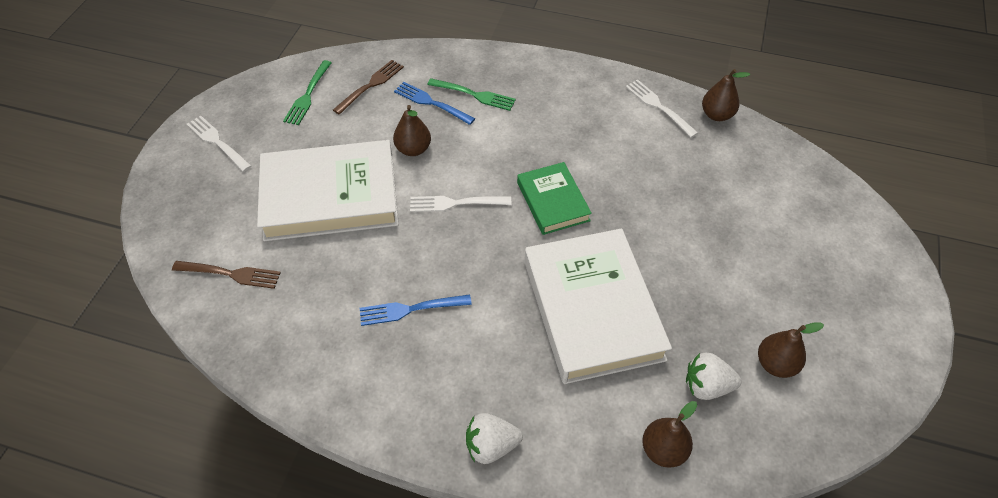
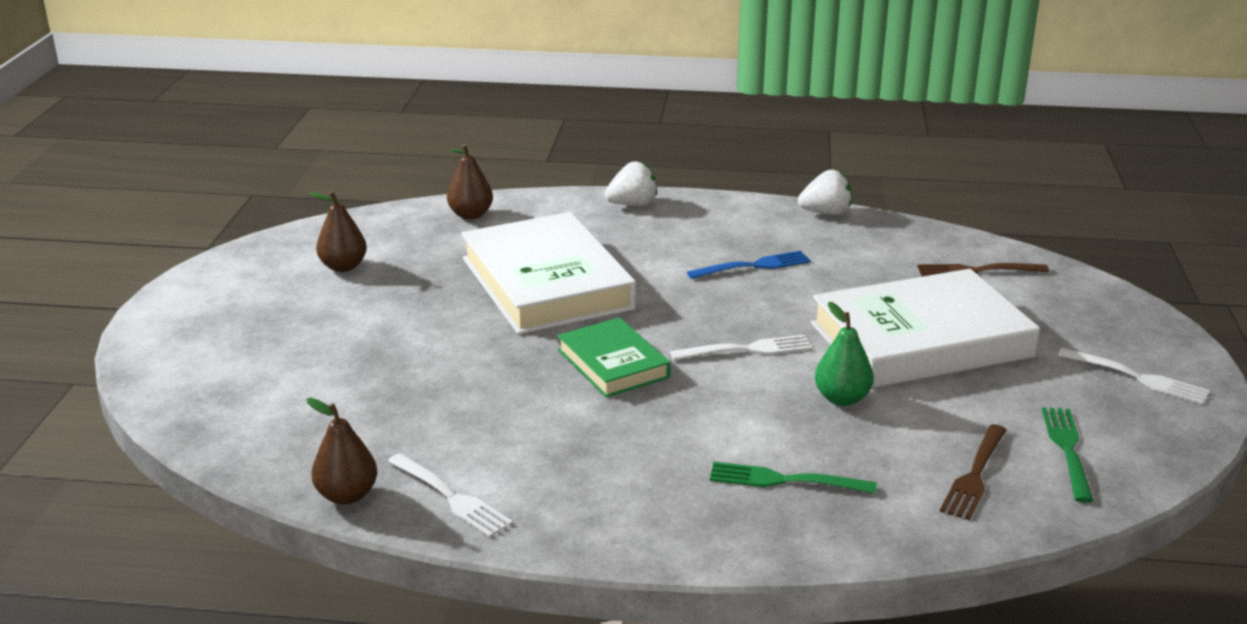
camera: 170 degrees right, 25 degrees down
brown pear [393,105,431,156] -> green pear [815,302,874,406]
blue fork [394,82,475,125] -> none
white strawberry [686,353,742,400] -> white strawberry moved to [798,170,852,215]

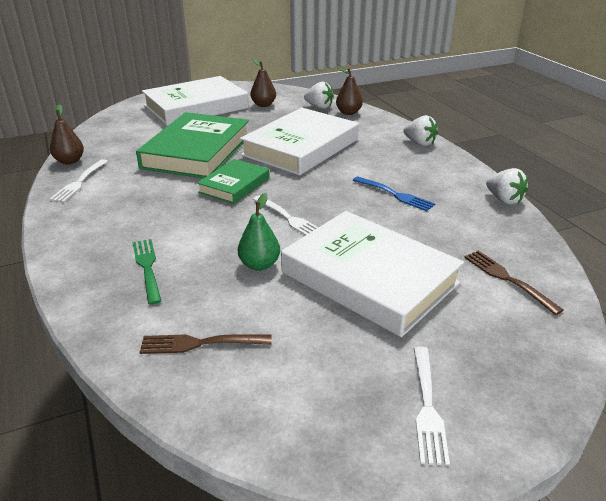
camera: 60 degrees right, 5 degrees up
green fork [1042,407,1094,503] -> none
none -> green book [136,112,249,178]
none -> white book [142,76,249,126]
none -> white strawberry [304,82,334,109]

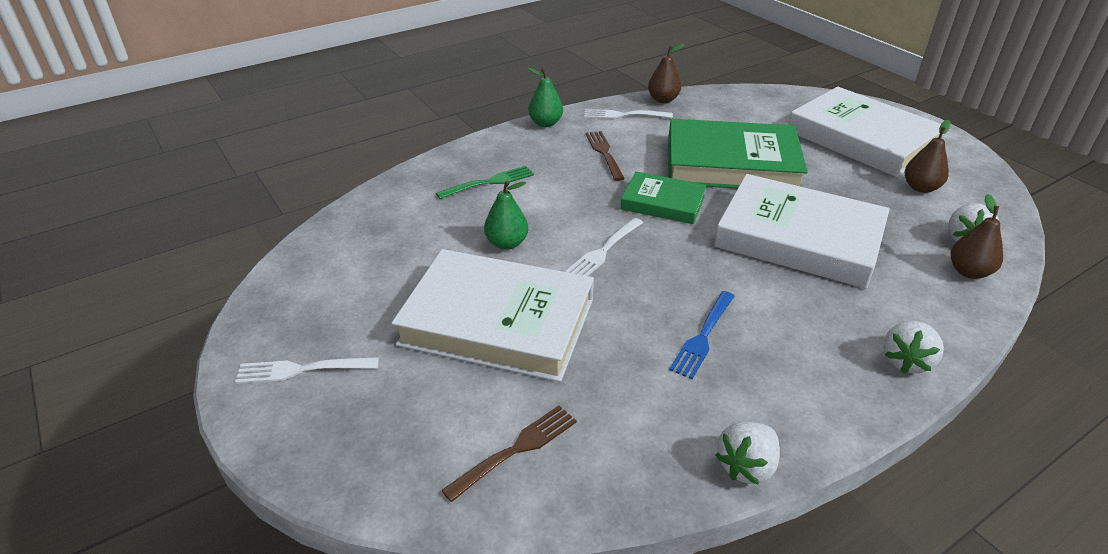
camera: 80 degrees right, 5 degrees up
brown fork [139,334,272,354] -> brown fork moved to [585,131,625,181]
white book [281,211,464,337] -> white book turned 75 degrees clockwise [392,249,594,382]
none -> green pear [527,68,563,127]

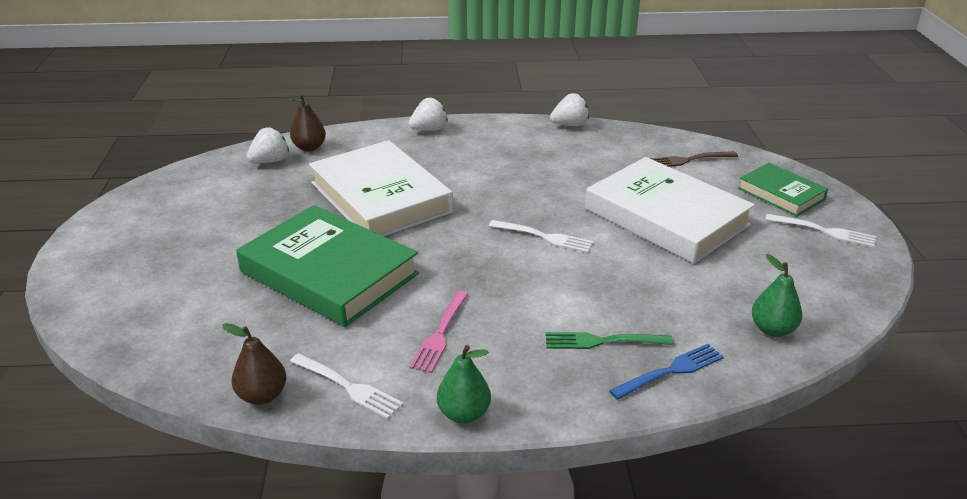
camera: 150 degrees left, 5 degrees down
green pear [484,180,528,250] -> green pear moved to [752,254,803,337]
white fork [565,218,643,276] -> white fork turned 45 degrees clockwise [489,220,594,253]
brown fork [585,131,625,181] -> pink fork [410,290,468,373]
green book [620,172,706,224] -> green book moved to [738,163,828,216]
blue fork [669,291,735,379] -> blue fork moved to [609,344,724,400]
white book [788,87,941,177] -> none
brown pear [905,120,951,193] -> none

